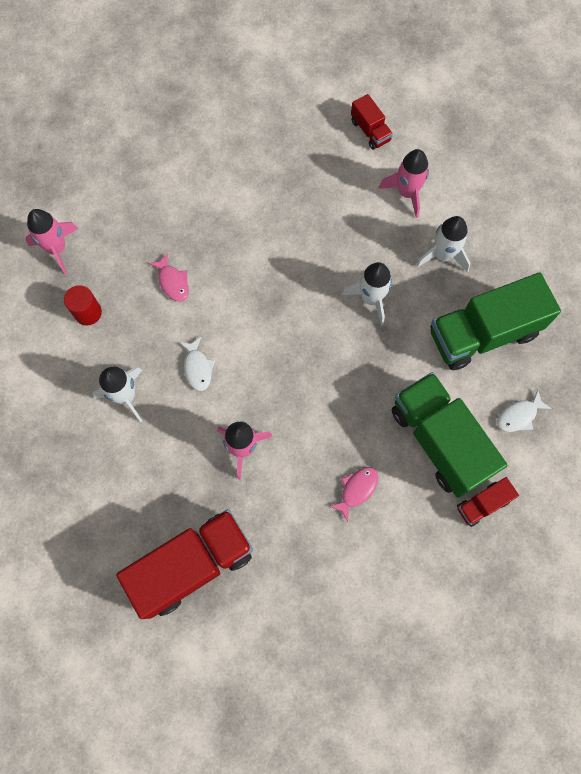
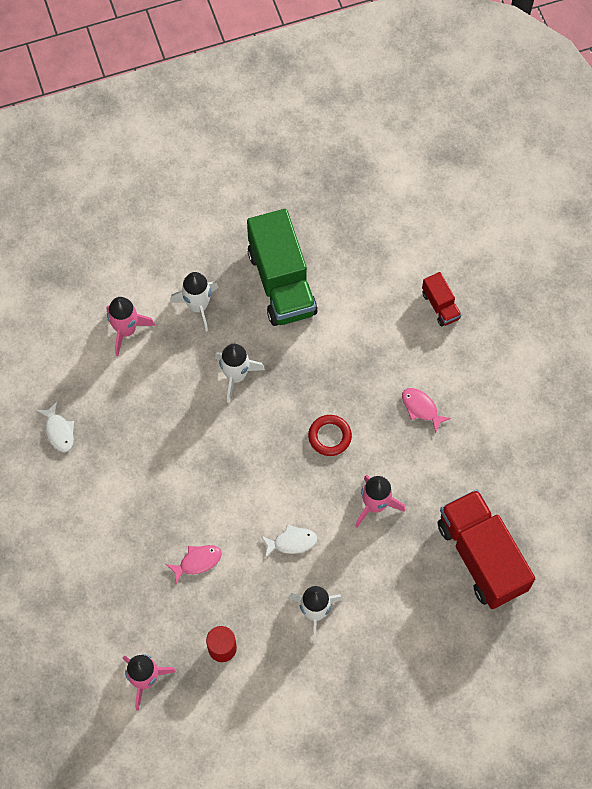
camera: 85 degrees left, 5 degrees down
red truck [351,94,393,150] -> none
green truck [392,372,507,498] -> none
white fish [497,390,552,432] -> white fish moved to [37,402,74,452]
none -> red ring [308,415,352,456]

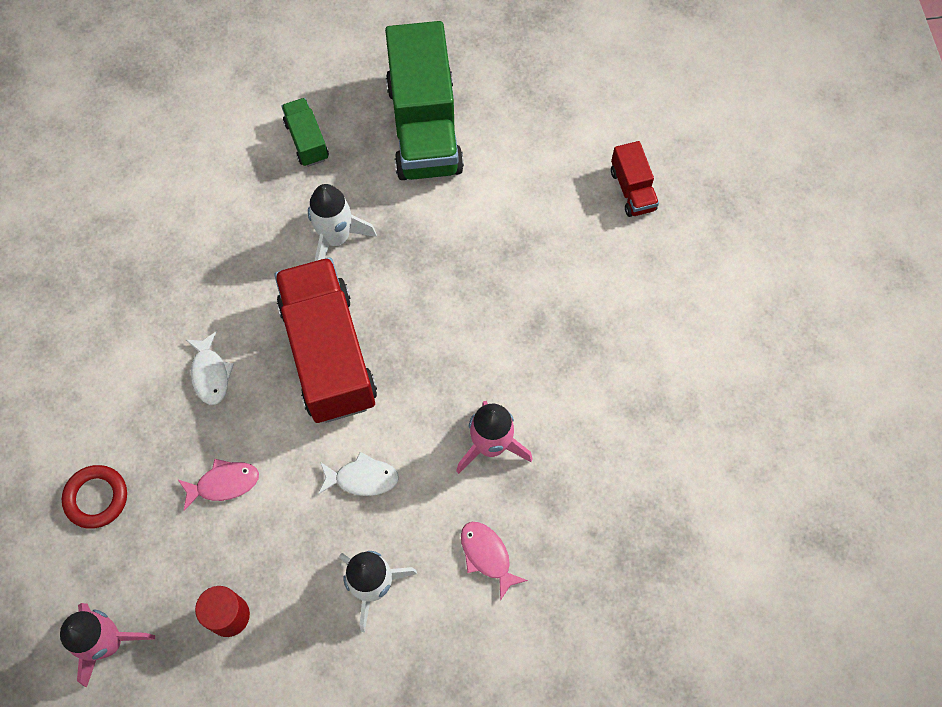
camera: 10 degrees right, 0 degrees up
white fish [37,402,74,452] -> white fish moved to [186,332,234,405]
pink rocket [106,297,155,356] -> none
white rocket [170,272,219,332] -> green truck [281,98,329,167]
red ring [308,415,352,456] -> red ring moved to [62,465,127,529]
pink fish [402,388,451,433] -> pink fish moved to [461,522,528,601]
red truck [438,489,535,609] -> red truck moved to [274,257,377,423]

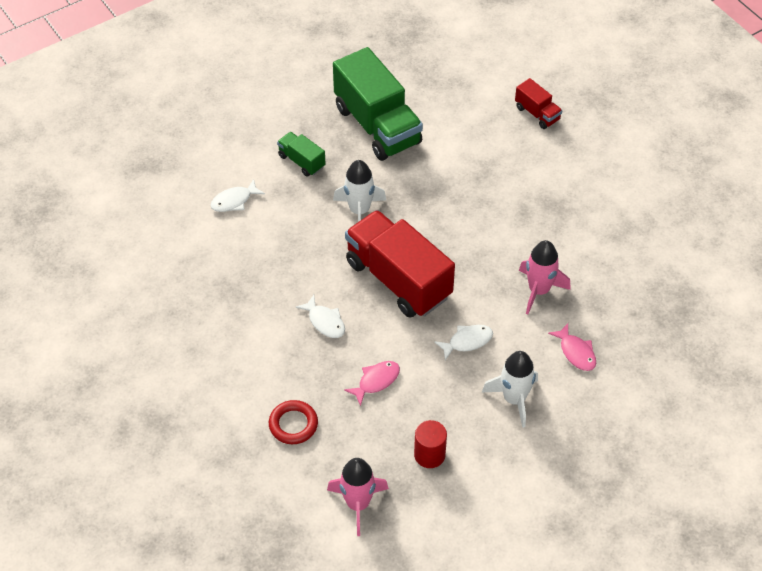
camera: 25 degrees left, 15 degrees down
pink fish [461,522,528,601] -> pink fish turned 150 degrees counterclockwise [548,323,596,371]
none -> white fish [211,179,265,212]

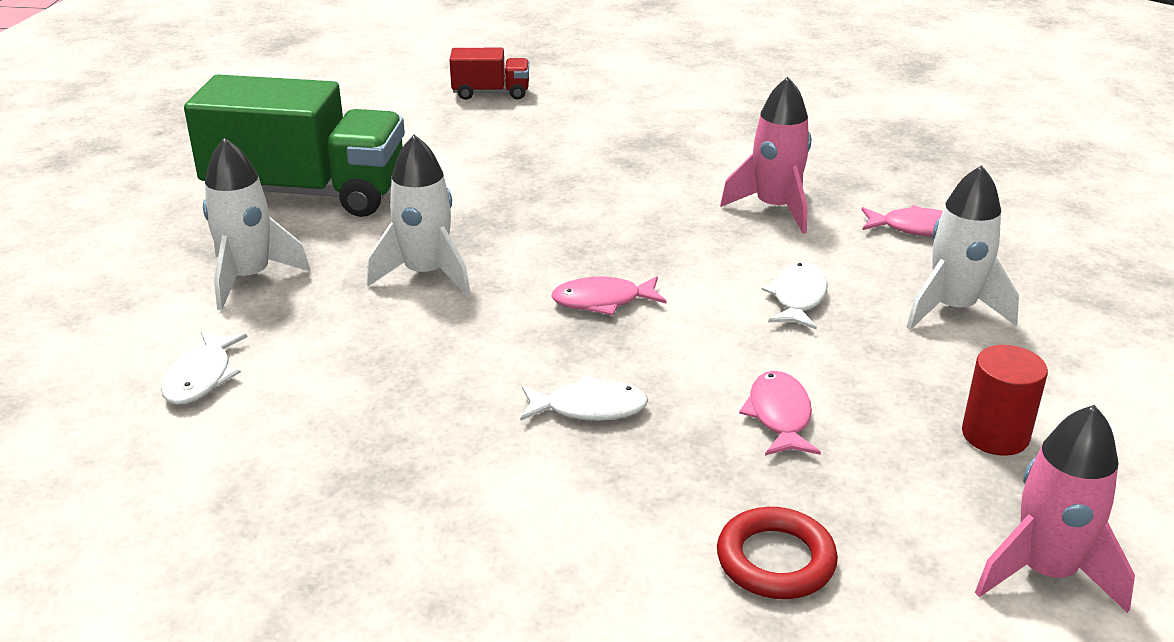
camera: 50 degrees left, 20 degrees down
green truck [277,132,326,177] -> white rocket [203,138,310,310]
red truck [345,210,455,318] -> pink fish [551,276,666,315]

